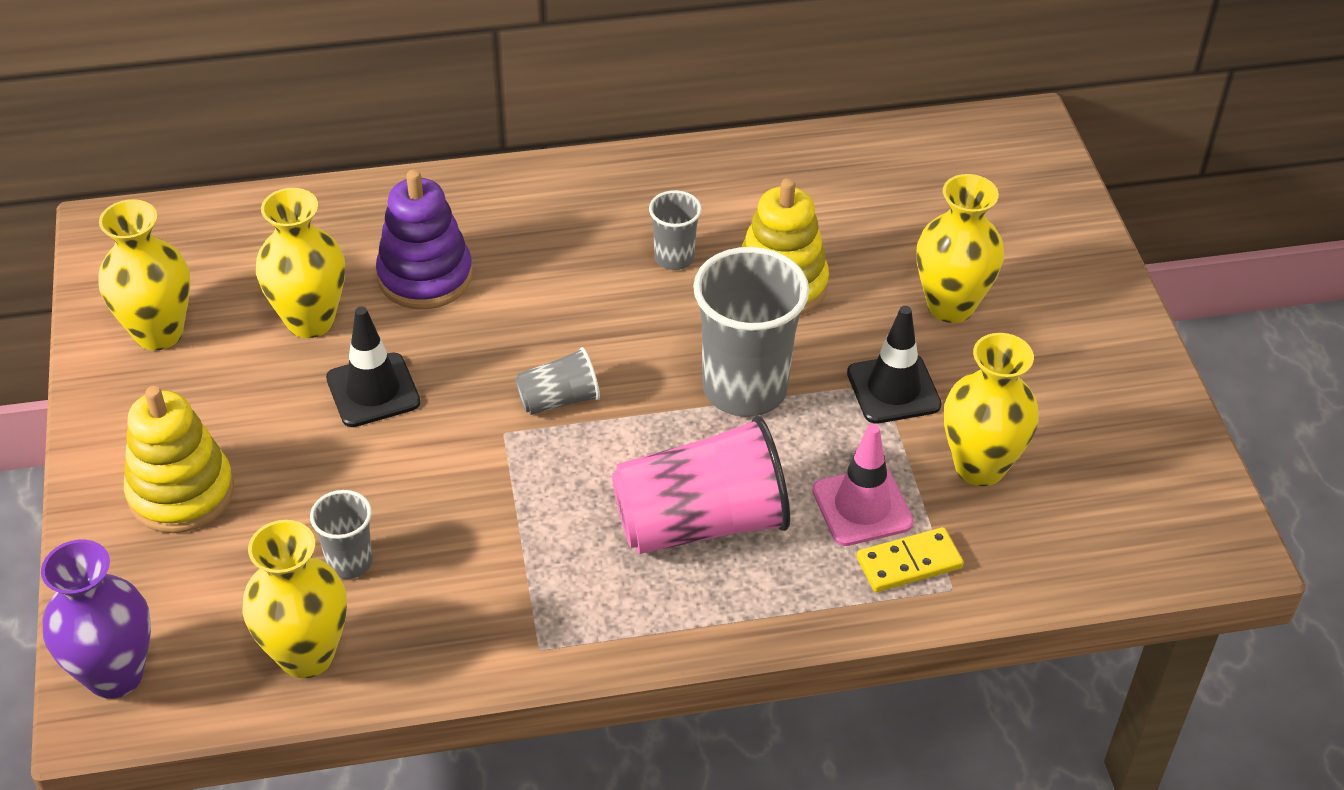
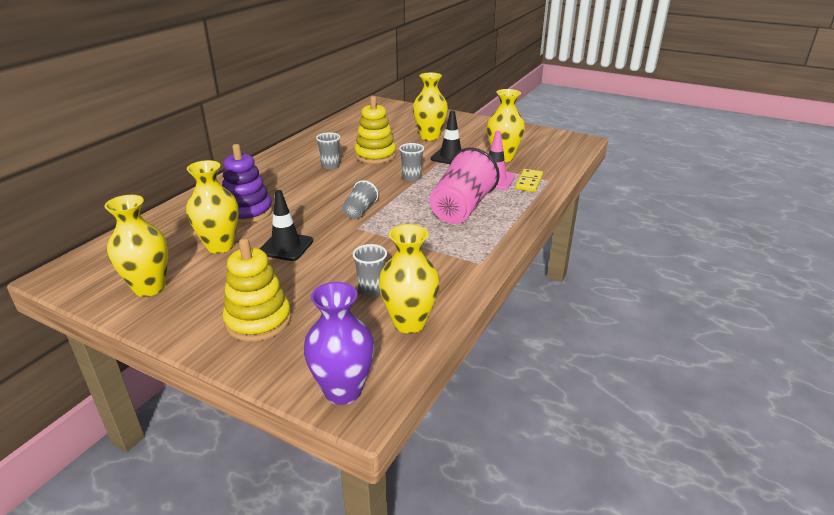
camera: 50 degrees left, 15 degrees down
grey cup [693,247,809,417] -> grey cup [399,143,424,182], size x0.50

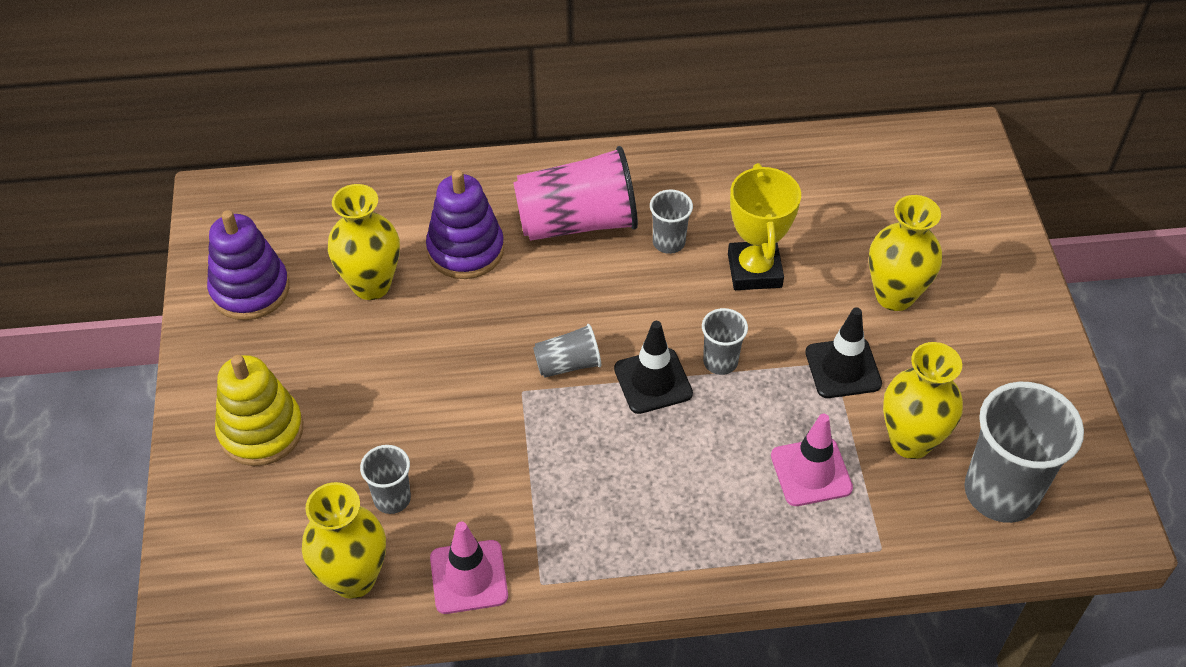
camera: 55 degrees right, 20 degrees up
yellow vase [104,195,168,297] -> purple stacking toy [207,210,289,320]
black traffic cone [260,190,313,261] -> black traffic cone moved to [614,321,693,414]
purple vase [303,282,374,405] -> none
yellow stacking toy [354,96,396,164] -> yellow trophy [728,163,801,290]
pink cup [429,148,500,224] -> pink cup moved to [513,146,638,241]
yellow domino [515,169,543,192] -> none
none -> pink traffic cone [430,522,508,614]
none -> grey cup [964,382,1084,523]

